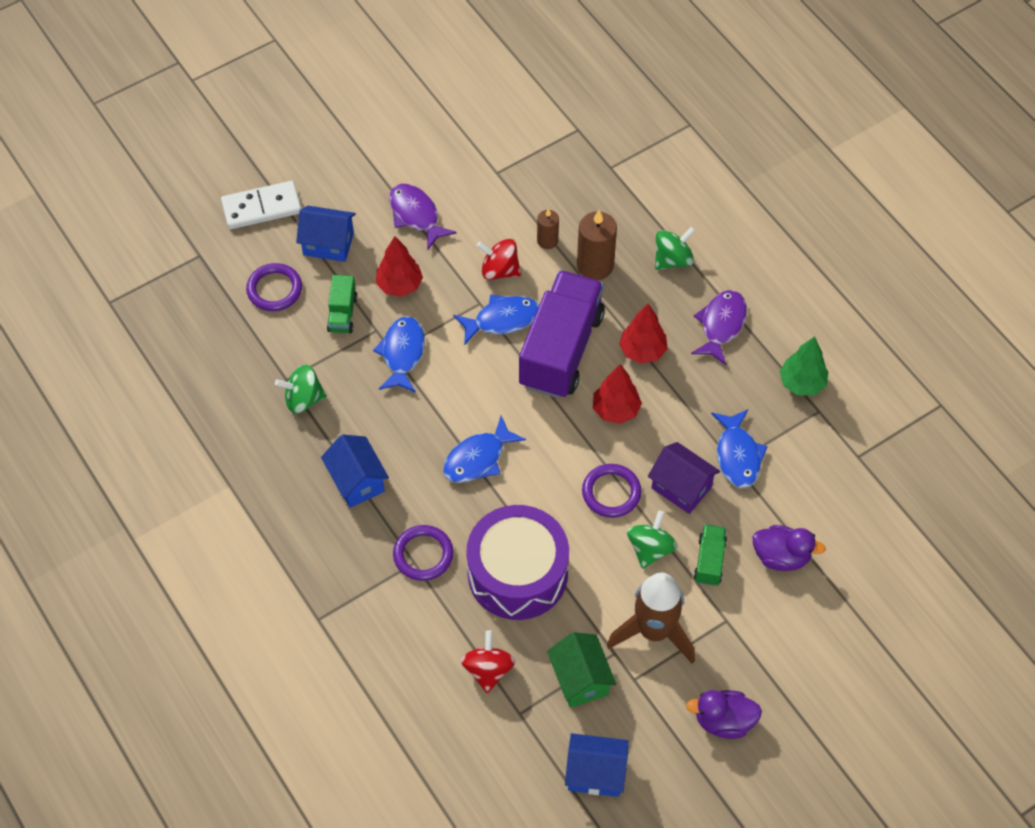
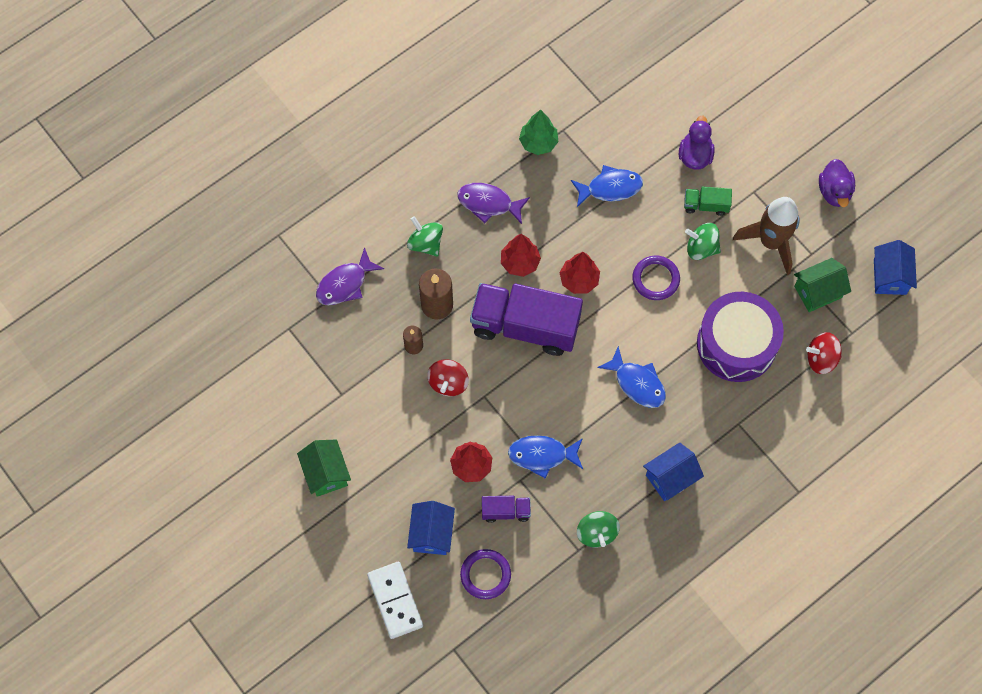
camera: 95 degrees left, 10 degrees up
green truck [327,275,357,333] -> purple truck [482,496,531,523]
purple fish [389,184,457,250] -> purple fish moved to [316,247,384,305]
purple ring [393,525,453,581] -> none
blue fish [453,294,539,345] -> none
purple house [648,442,720,514] -> none
none -> green house [297,439,351,497]

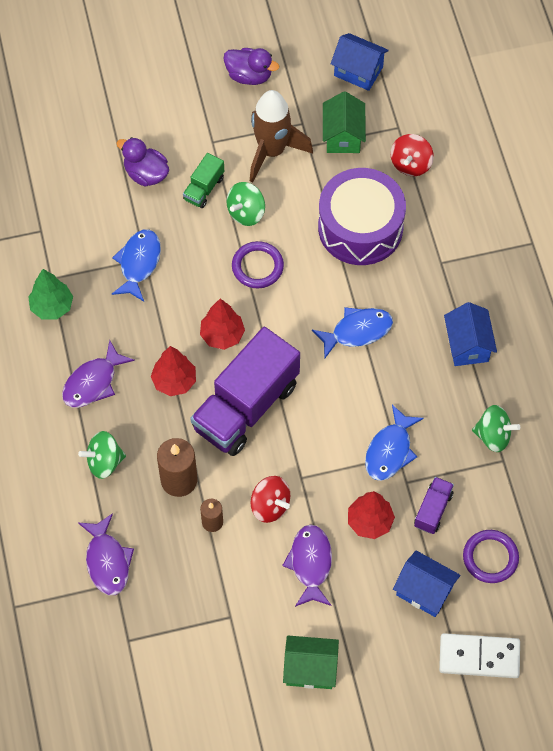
camera: 65 degrees left, 5 degrees down
none -> purple fish [282,524,332,607]

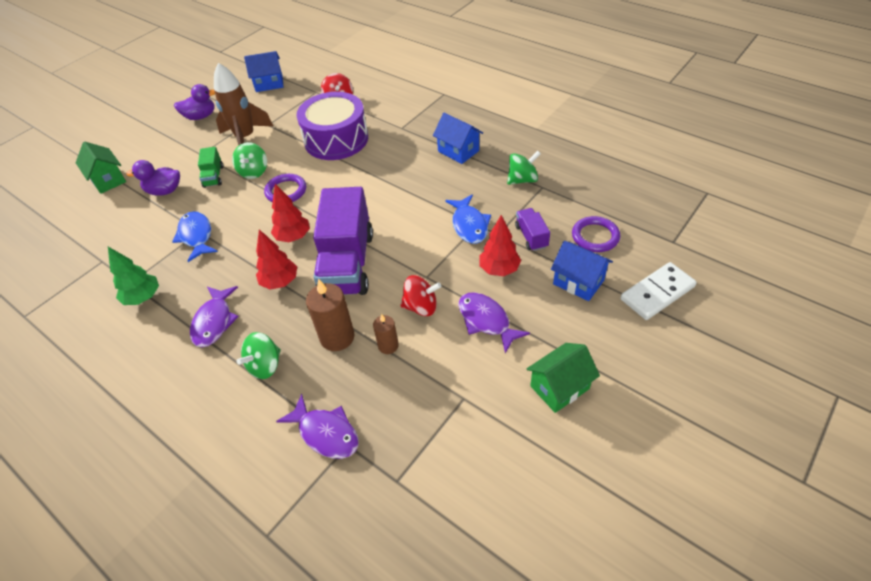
camera: 35 degrees left, 15 degrees down
blue fish [312,307,393,358] -> none
green house [323,91,366,153] -> green house moved to [76,141,126,194]
blue house [393,550,460,617] -> blue house turned 45 degrees clockwise [551,241,613,301]

